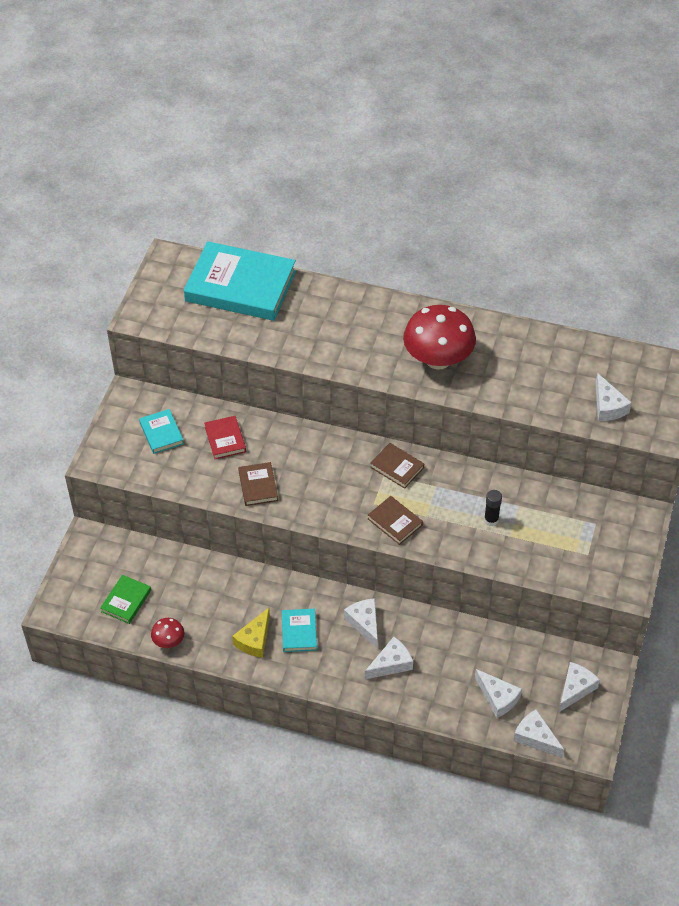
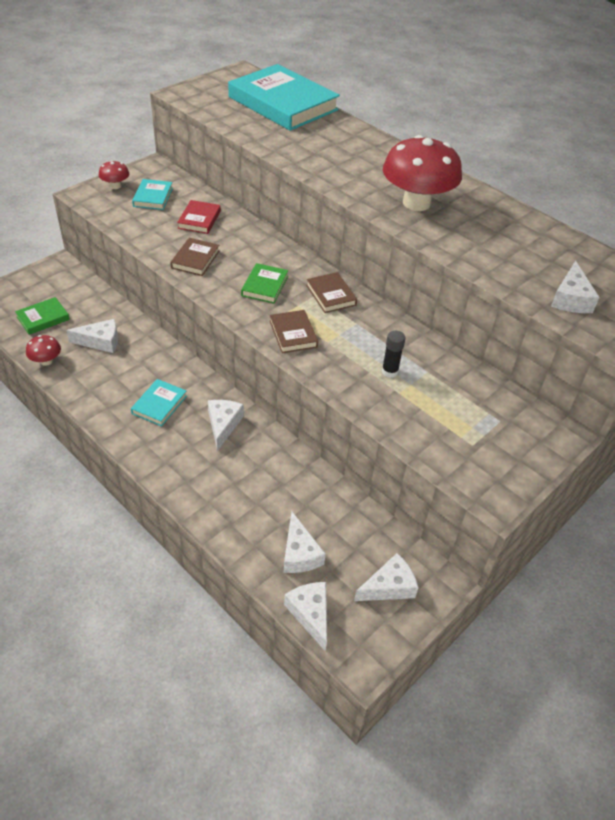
camera: 25 degrees right, 5 degrees down
yellow cheese [232,608,270,658] -> none
white cheese [365,637,413,679] -> white cheese moved to [66,319,118,353]
none -> red mushroom [99,160,129,189]
none -> green book [241,263,288,304]

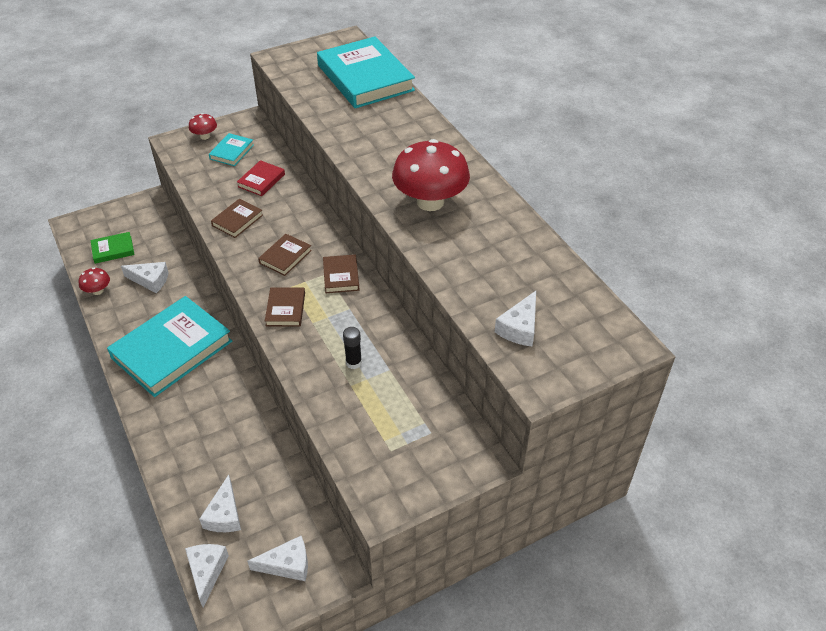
camera: 20 degrees right, 0 degrees up
turquoise book [131,379,187,426] -> turquoise book [107,296,232,397], size x2.23
white cheese [208,400,244,451] -> none
green book [241,263,288,304] -> brown book [258,234,312,276]

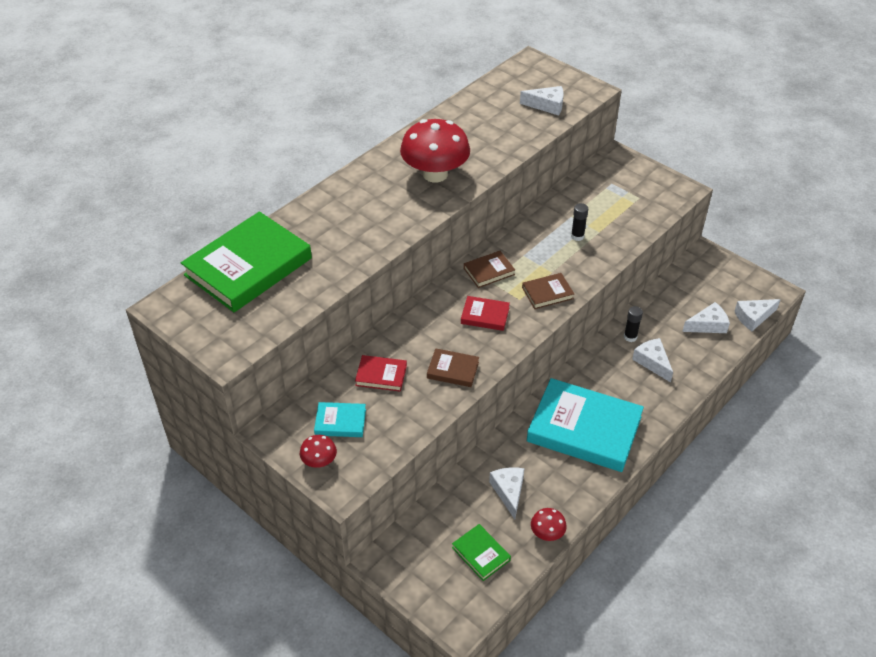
camera: 110 degrees left, 0 degrees up
white cheese [247,536,308,581] -> white cheese moved to [632,338,673,382]
brown book [258,234,312,276] -> red book [461,296,510,331]
turquoise book [317,37,415,108] -> green book [181,212,312,312]
none -> black glue stick [624,306,643,342]

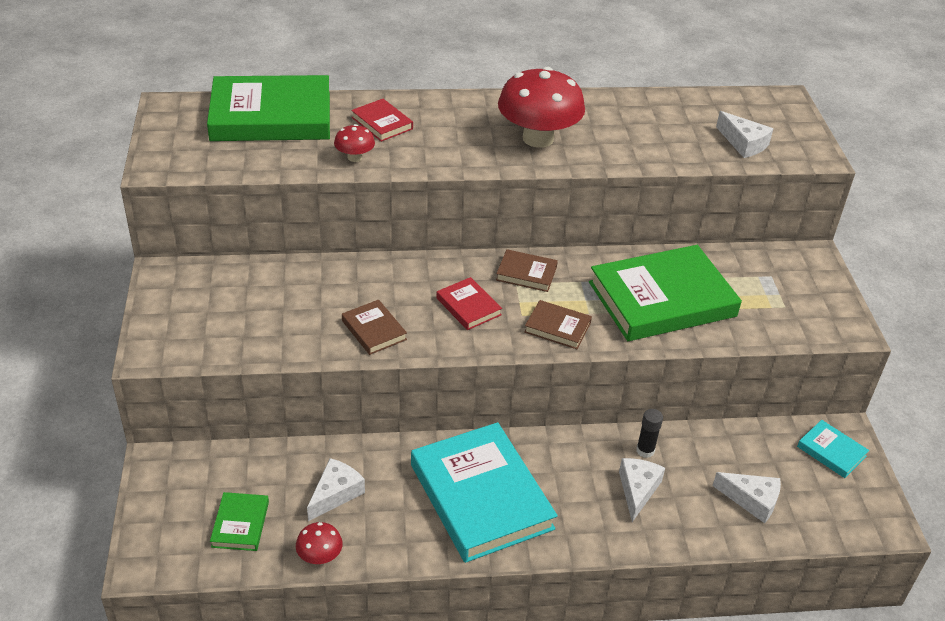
camera: 40 degrees right, 5 degrees down
red mushroom [300,435,337,468] -> red mushroom moved to [334,124,375,162]
turquoise book [314,402,366,437] -> turquoise book moved to [797,420,869,478]
red book [355,355,407,392] -> red book moved to [351,99,413,142]
black glue stick [571,203,588,241] -> green book [589,245,742,341]
white cheese [734,299,781,331] -> none

